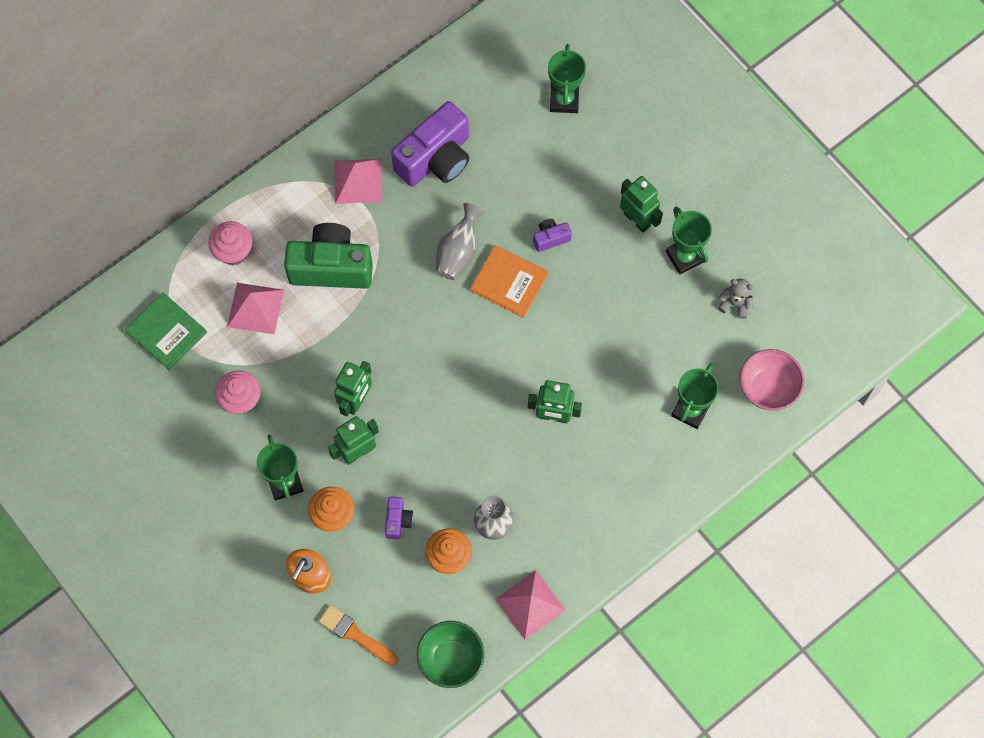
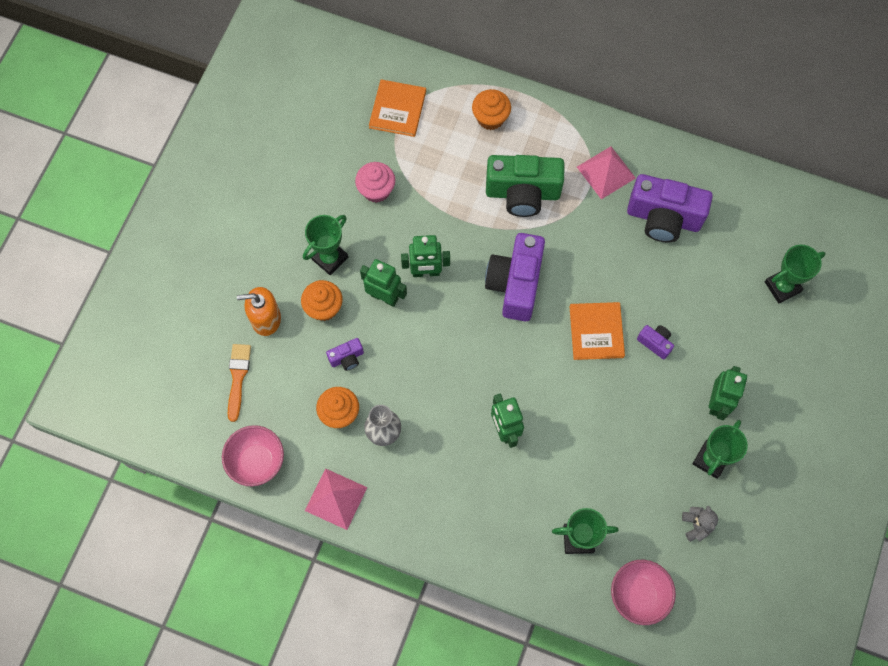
camera: 60 degrees right, 0 degrees up
green book [125,292,207,370] -> orange book [369,79,426,137]
pink cupcake [208,221,253,265] -> orange cupcake [472,89,511,130]
pink pyramid [227,283,284,334] -> none
green camera [284,223,373,289] -> green camera turned 120 degrees clockwise [486,155,565,217]
green bowl [417,621,484,688] -> pink bowl [222,425,284,486]
grey vase [436,203,485,280] -> none
none -> purple camera [485,233,545,321]

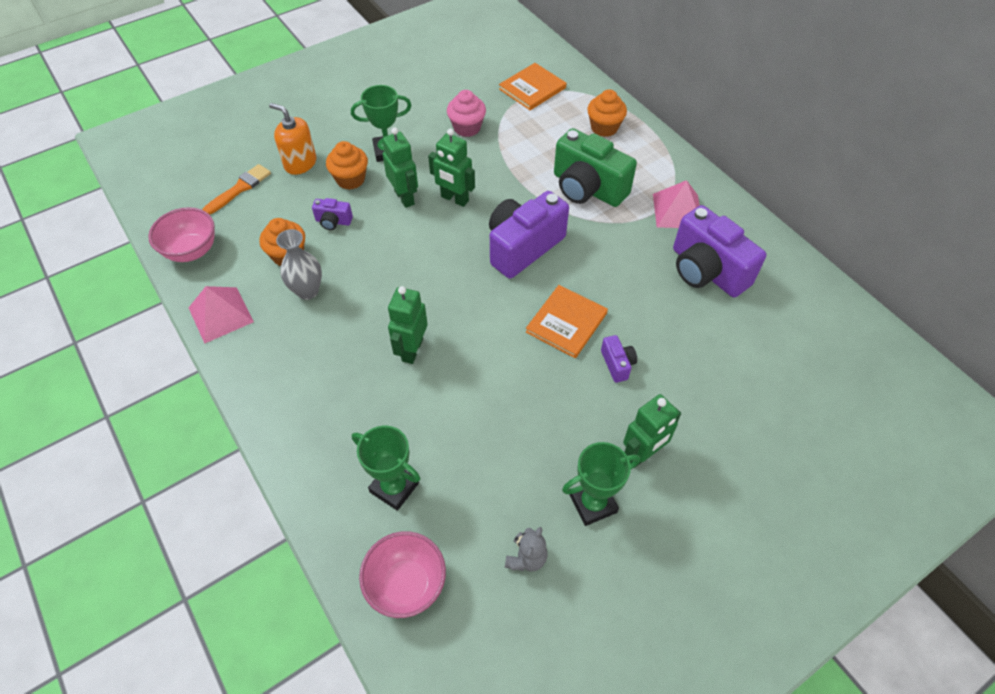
camera: 35 degrees right, 15 degrees down
green trophy [765,245,826,303] -> none

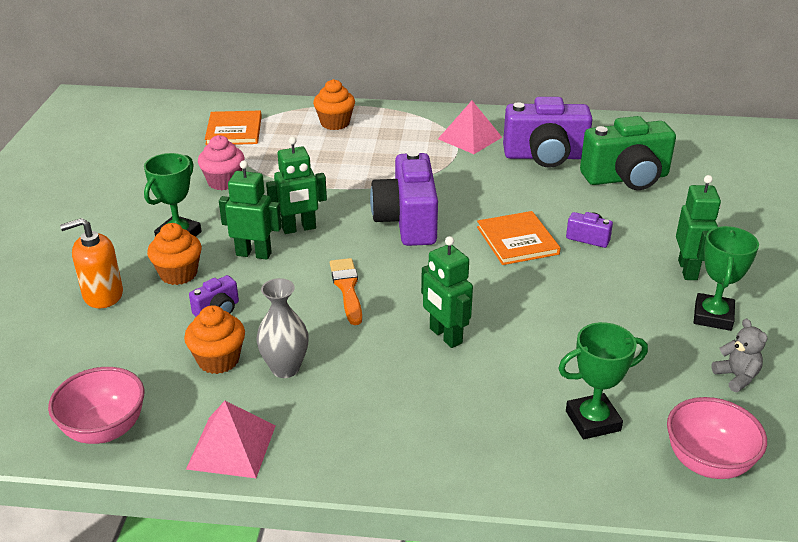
camera: 50 degrees left, 20 degrees down
orange brush [203,164,271,215] -> orange brush moved to [330,258,362,325]
green camera [554,128,637,207] -> green camera moved to [580,116,676,190]

